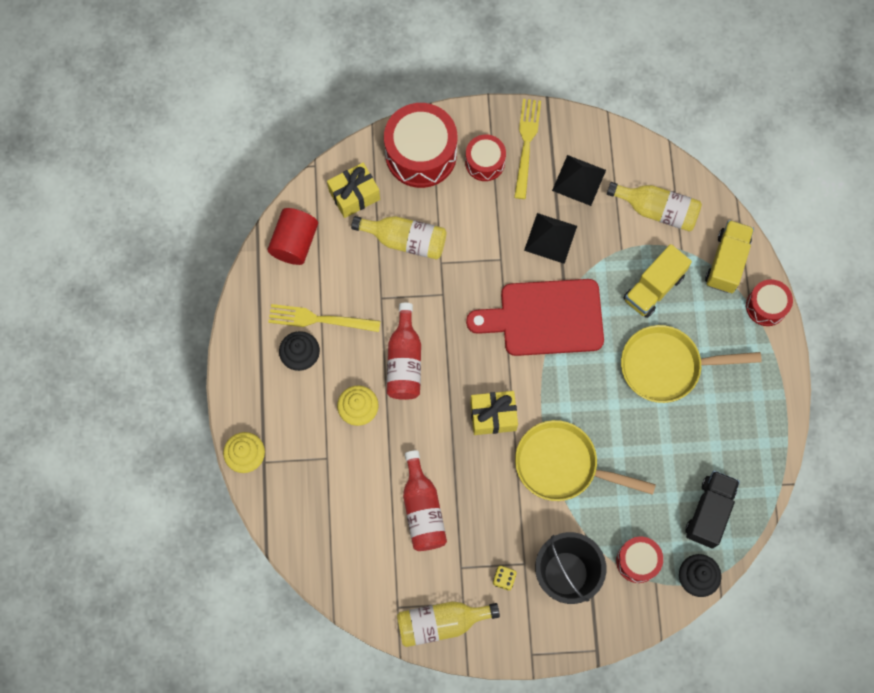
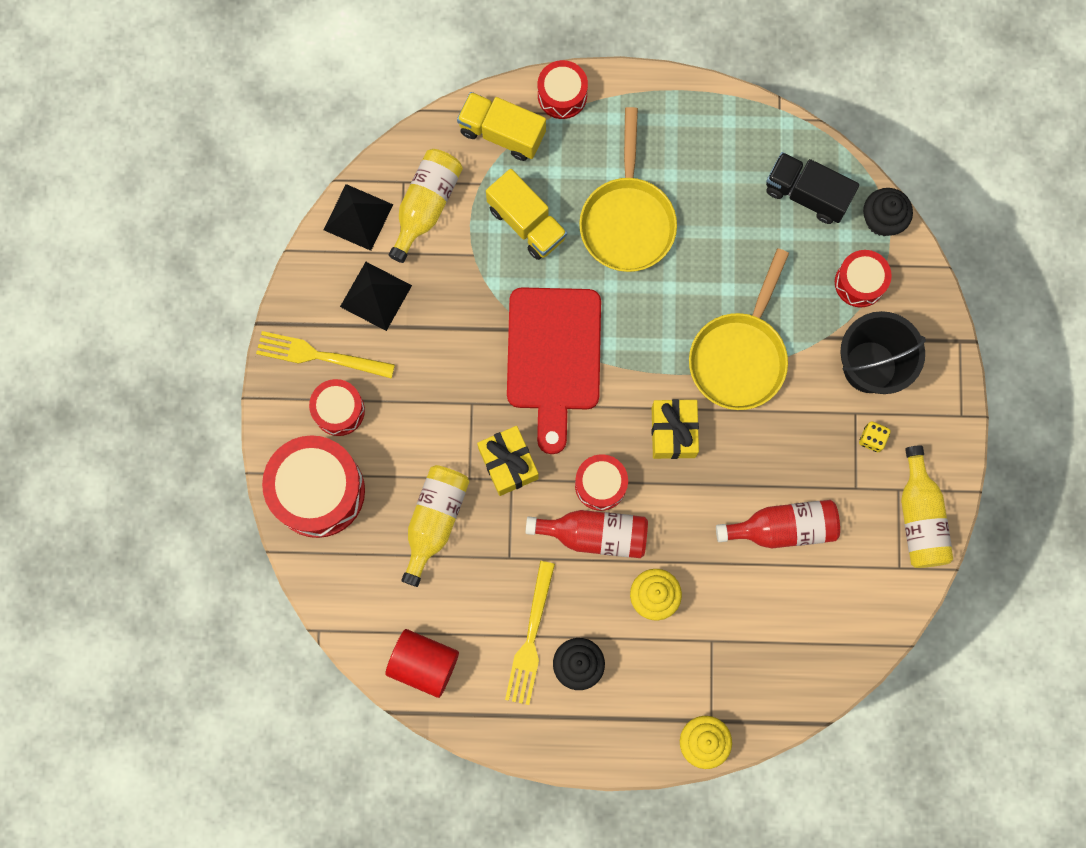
camera: 85 degrees left, 5 degrees up
yellow gift [327,162,380,218] -> yellow gift moved to [477,426,539,496]
black pyramid [524,213,577,264] -> black pyramid moved to [324,184,393,251]
none -> red drum [575,454,628,511]

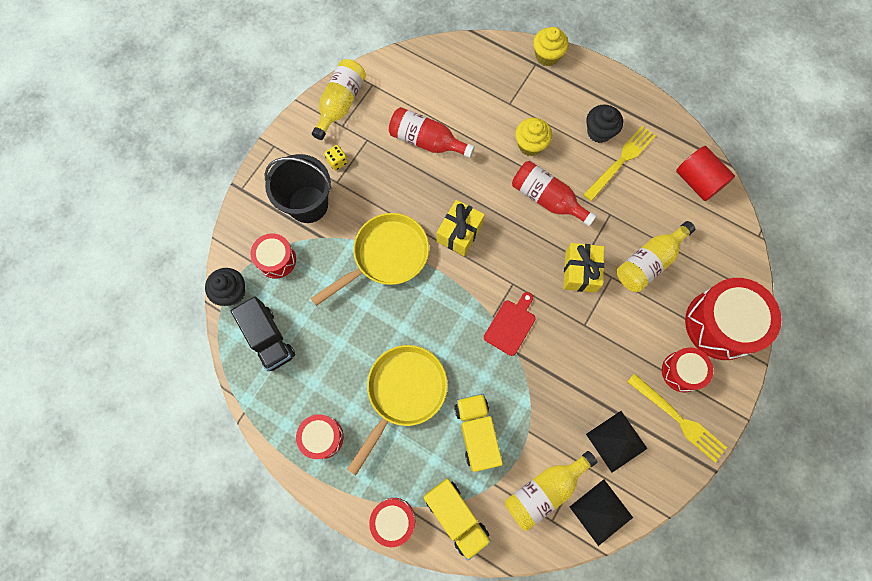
camera: 150 degrees left, 5 degrees down
red cutting board [507,287,601,454] -> red cutting board [484,292,535,356], size x0.50
red drum [575,454,628,511] -> red drum moved to [296,414,343,459]

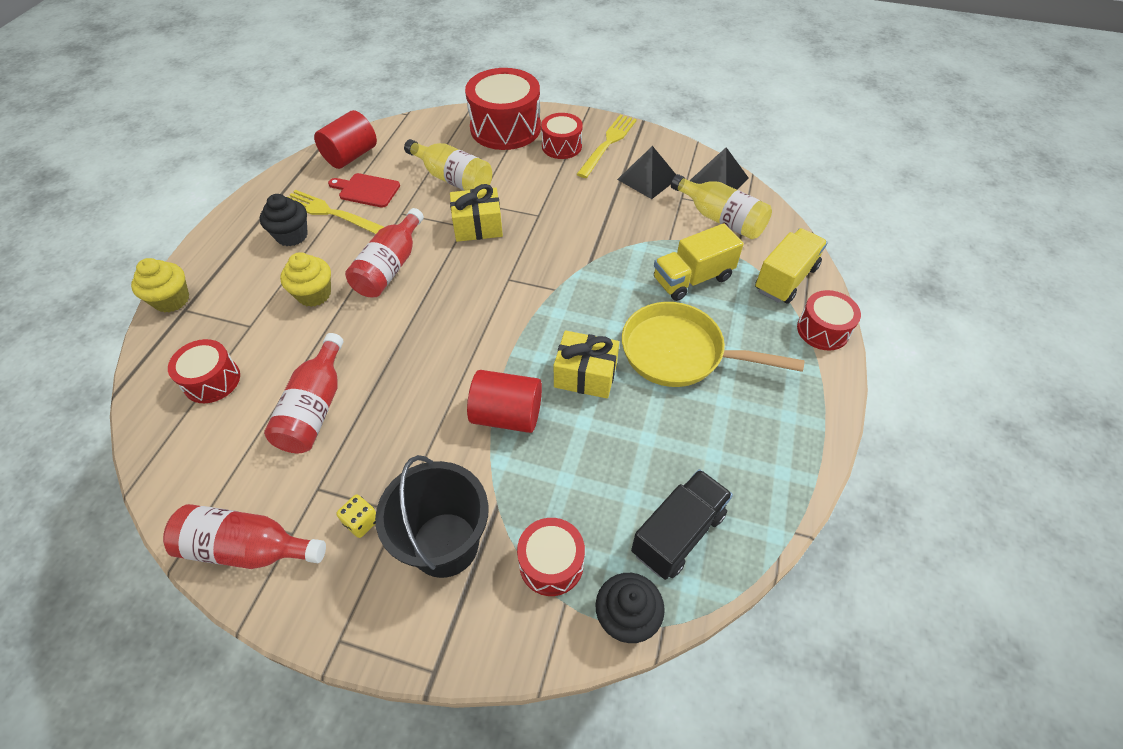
camera: 105 degrees left, 20 degrees down
red drum [296,414,343,459] -> red drum moved to [168,339,240,403]
yellow pan [311,213,429,306] -> red cylinder [467,370,542,433]
yellow bottle [312,59,366,140] -> red bottle [163,504,326,569]
yellow gift [437,200,485,256] -> yellow gift moved to [554,330,619,399]
red cutting board [484,292,535,356] -> red cutting board moved to [328,173,400,208]

